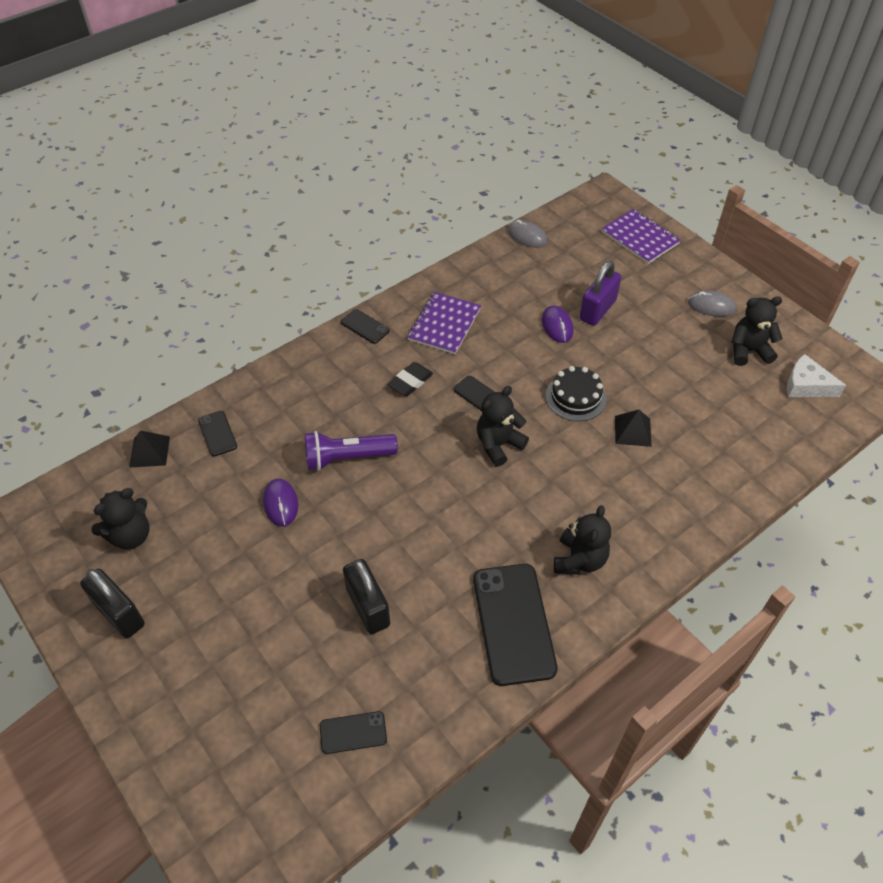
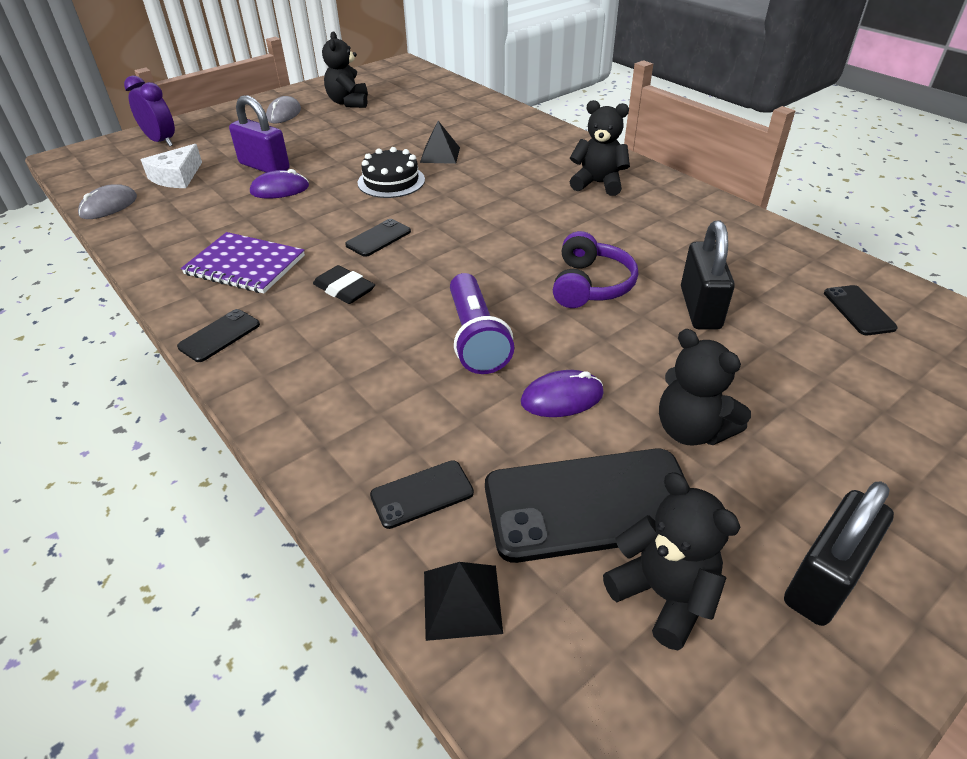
camera: 90 degrees left, 10 degrees down
black padlock [343,559,390,634] -> black padlock turned 60 degrees counterclockwise [681,221,735,330]
black phone [473,564,558,686] -> black phone moved to [485,449,690,563]
black teddy bear [477,386,529,467] -> black teddy bear moved to [659,329,751,445]
purple notebook [602,209,681,264] -> purple clock [124,75,175,147]
white cheese [787,354,846,397] -> white cheese moved to [141,144,202,188]
none -> purple headphones [553,231,638,308]

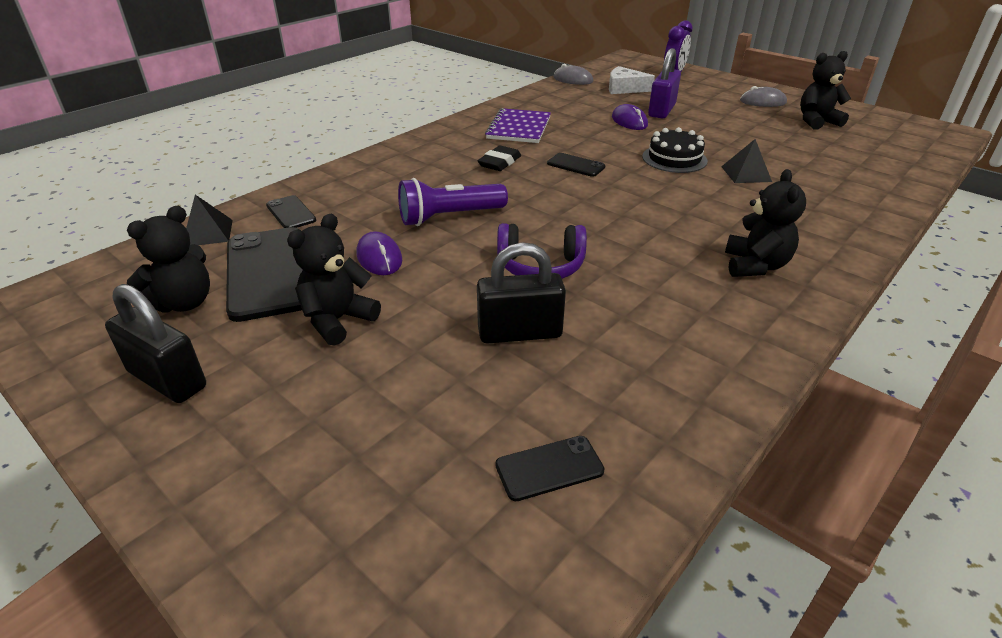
camera: 80 degrees right, 5 degrees down
black phone [177,309,260,362] -> none

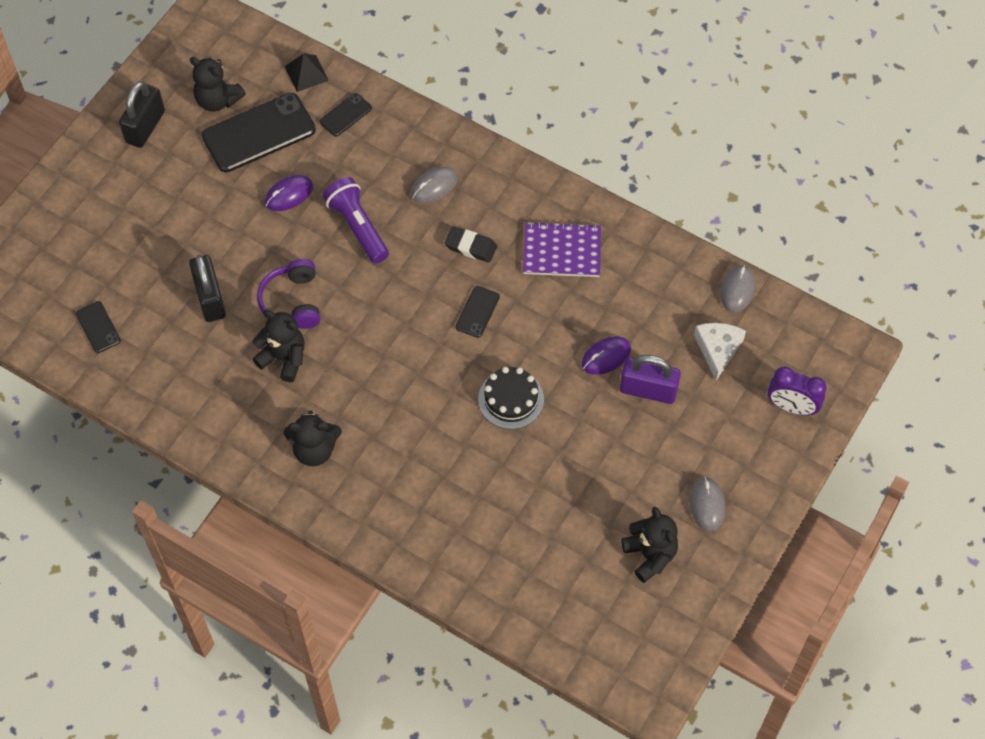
camera: 80 degrees right, 25 degrees up
black teddy bear [287,214,381,346] -> black teddy bear moved to [252,310,305,382]
black pyramid [721,139,772,183] -> none
none -> grey mouse [411,167,458,203]

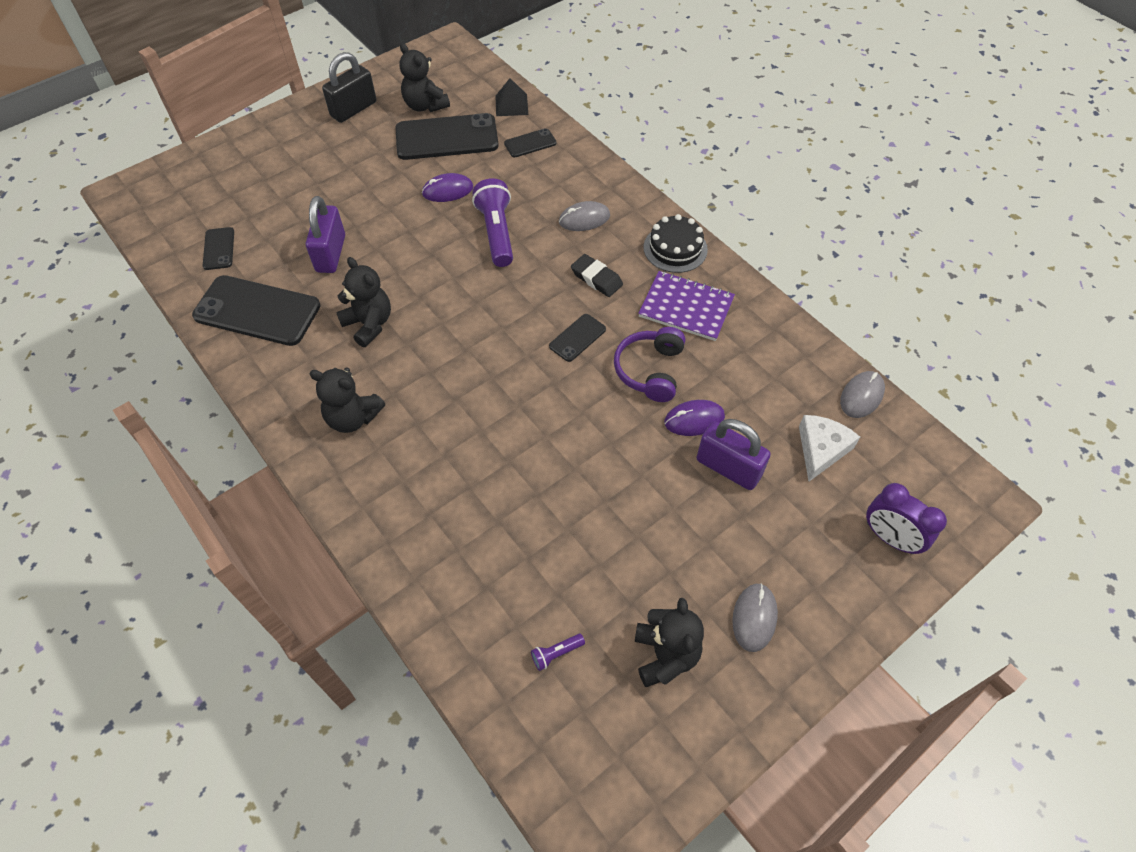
camera: 20 degrees right, 5 degrees down
black padlock [189,255,226,322] -> purple padlock [306,196,345,273]
purple headphones [257,259,320,329] -> purple headphones moved to [614,327,685,402]
black cake [478,367,544,429] -> black cake moved to [643,214,708,273]
none -> black phone [192,275,320,346]
none -> purple flashlight [531,634,585,671]

